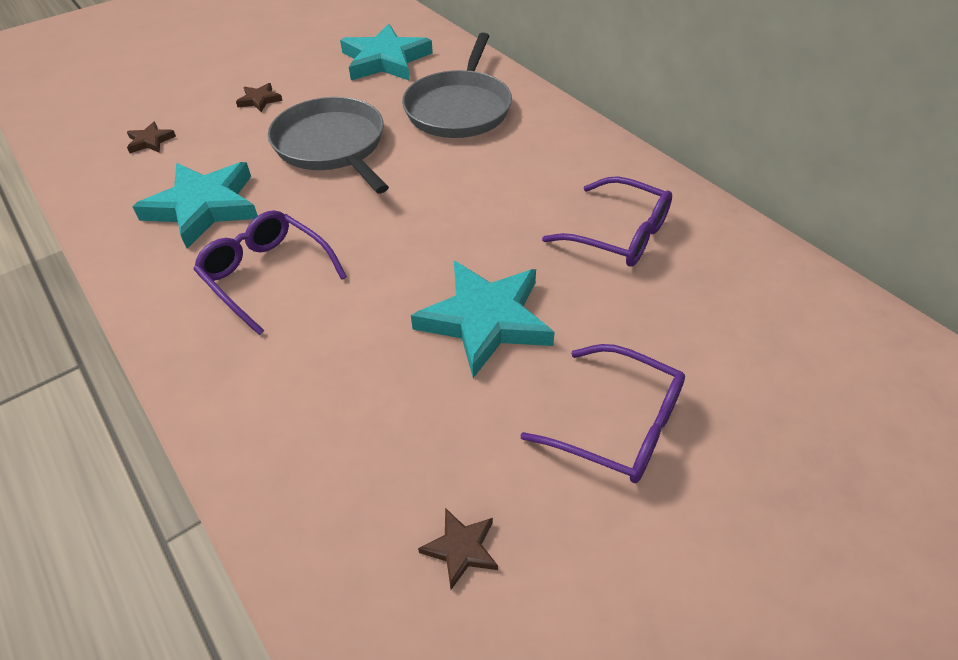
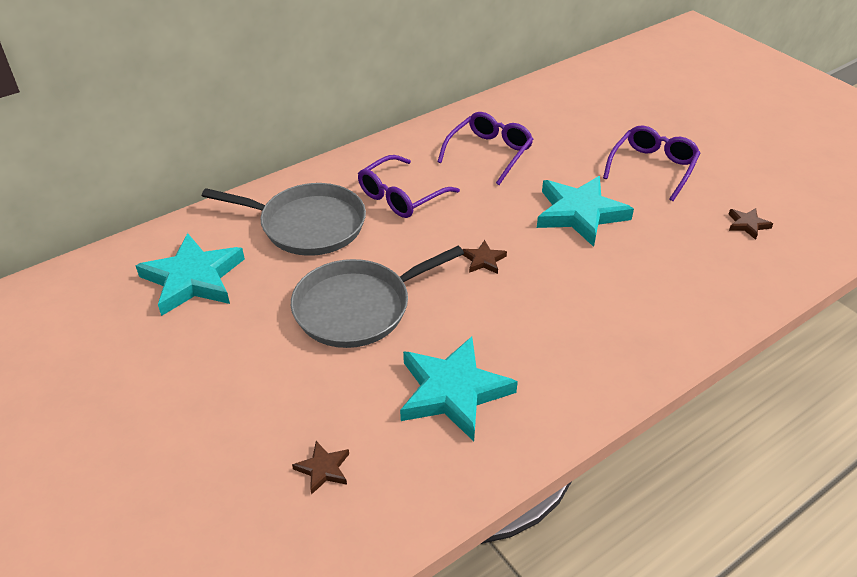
camera: 90 degrees left, 5 degrees down
purple glasses [193,210,347,335] -> purple glasses moved to [358,155,460,218]
brown star [236,83,283,112] -> brown star moved to [462,240,507,274]

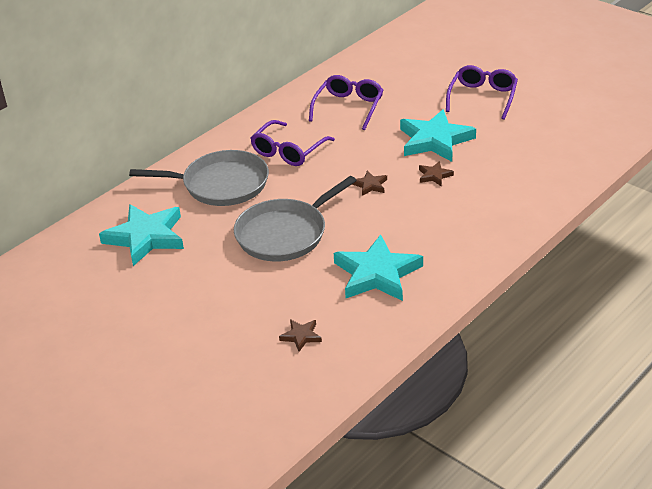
camera: 10 degrees left, 5 degrees down
brown star [729,208,773,240] -> brown star moved to [419,161,454,187]

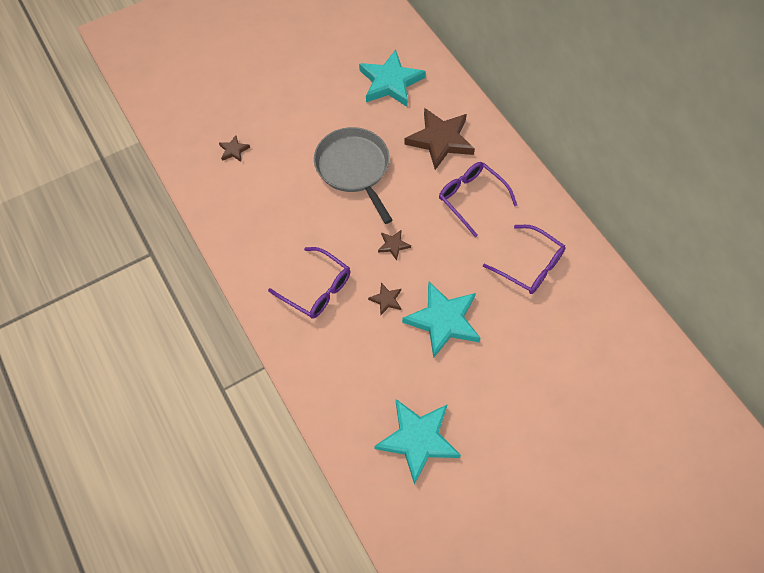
camera: 105 degrees right, 25 degrees up
grey pan [129,150,269,206] -> brown star [404,108,475,170]
turquoise star [334,234,423,301] -> turquoise star moved to [374,399,461,485]
purple glasses [446,65,518,120] -> purple glasses moved to [268,247,350,319]

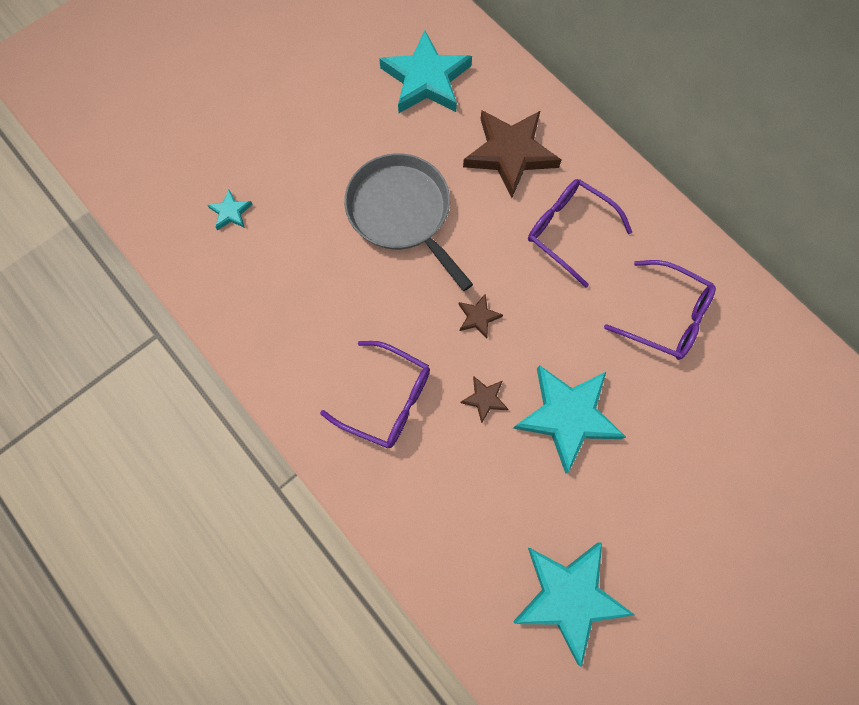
camera: 10 degrees left, 10 degrees up
brown star [219,135,250,162] -> turquoise star [207,190,253,230]

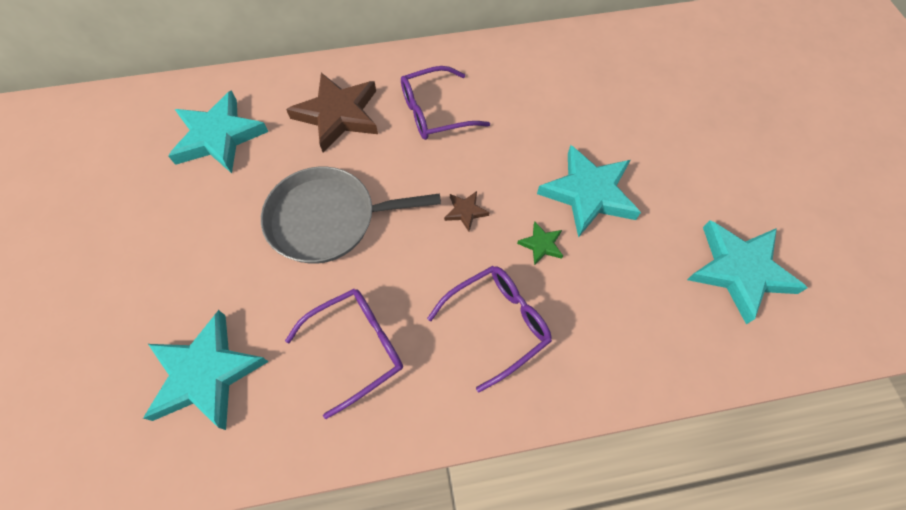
camera: 60 degrees left, 10 degrees down
turquoise star [207,190,253,230] -> turquoise star [143,310,268,430], size x2.25
brown star [460,376,508,423] -> green star [517,221,563,266]
purple glasses [604,260,716,360] -> purple glasses moved to [285,289,403,419]

